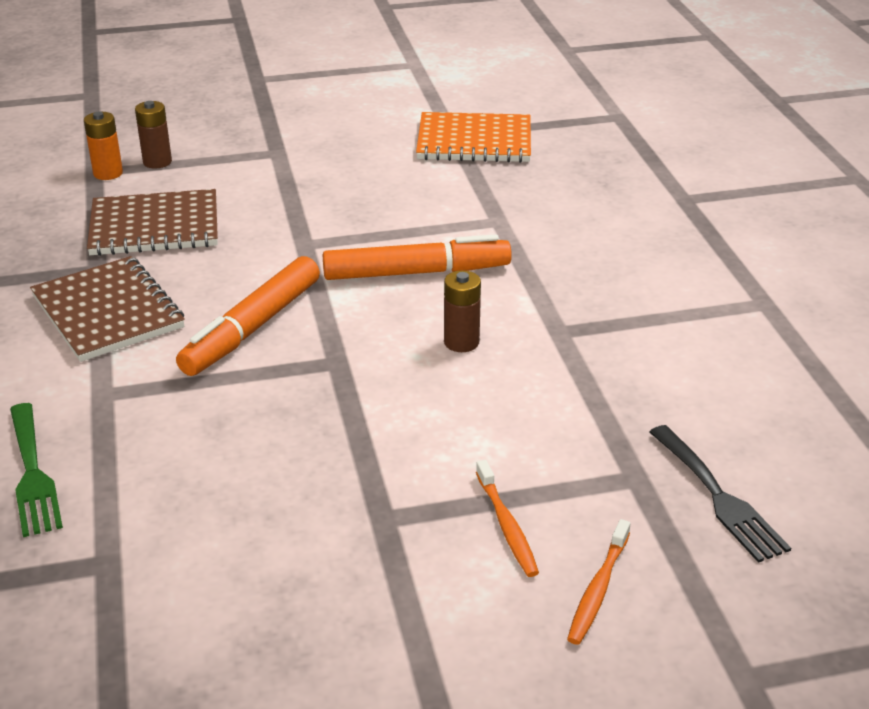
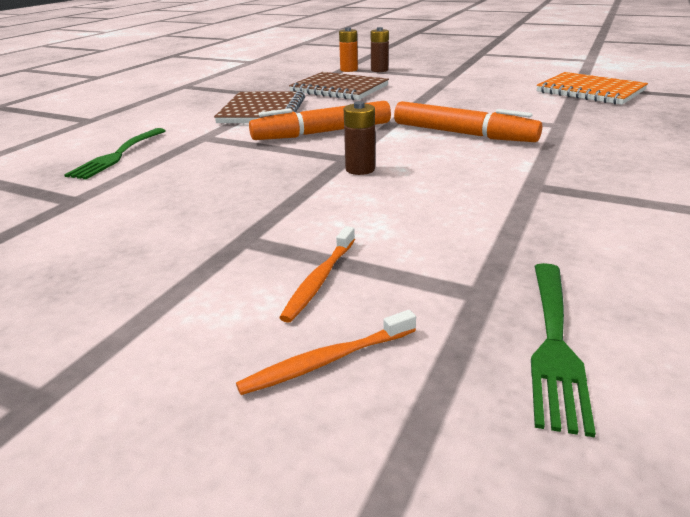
camera: 40 degrees right, 5 degrees down
brown battery [444,270,481,352] -> brown battery moved to [344,101,375,175]
black fork [649,425,791,563] -> green fork [531,263,596,437]

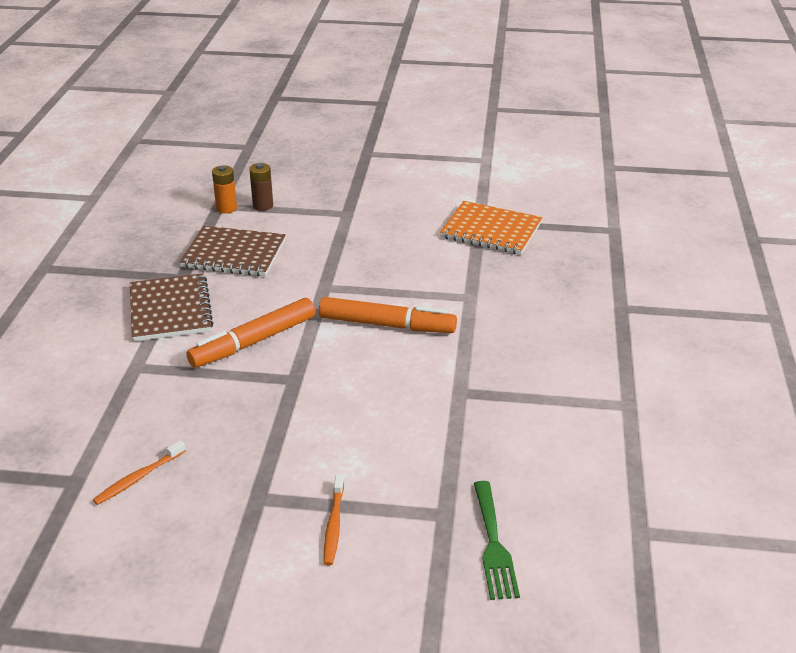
camera: 20 degrees left, 5 degrees up
green fork [64,128,166,179] -> none
orange toothbrush [236,310,416,395] -> orange toothbrush moved to [93,440,186,505]
brown battery [344,101,375,175] -> none

